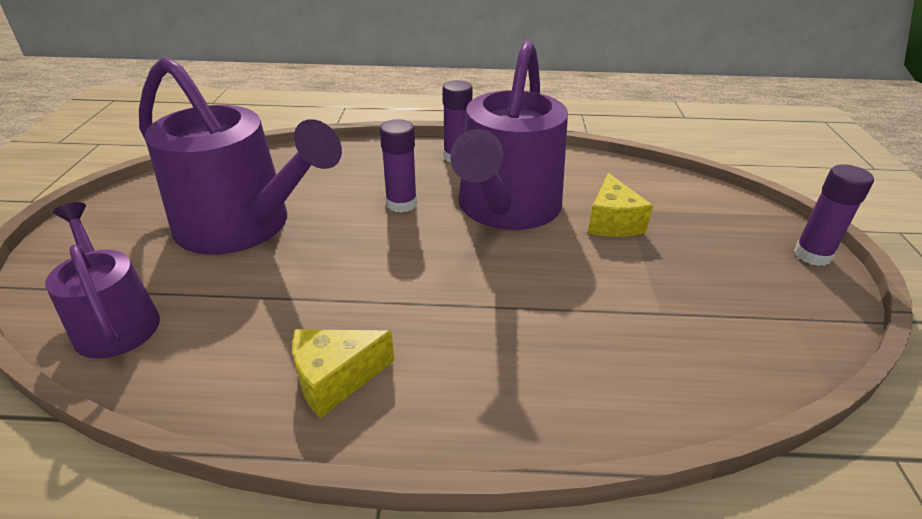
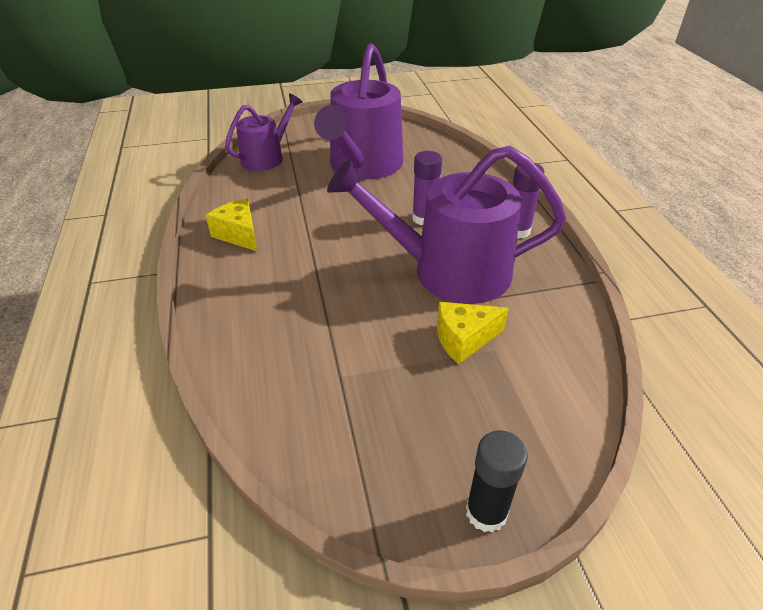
camera: 75 degrees right, 5 degrees up
purple glue stick [794,164,874,266] -> black glue stick [466,430,528,533]

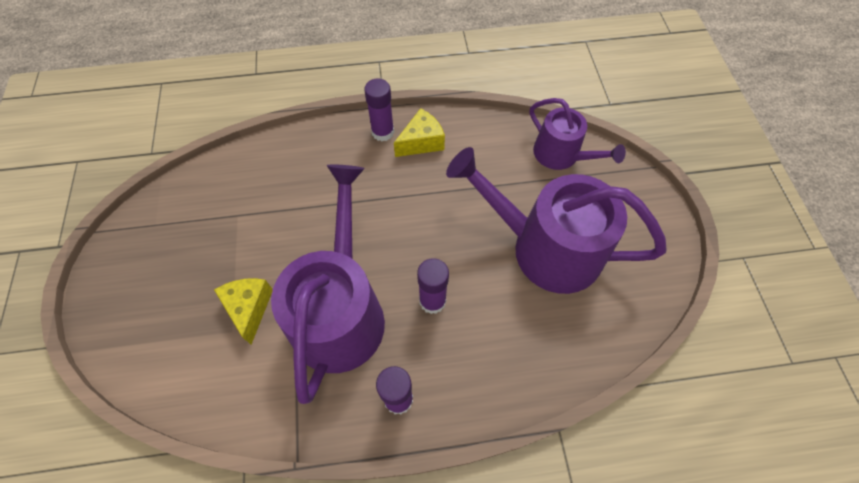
camera: 95 degrees right, 20 degrees up
black glue stick [466,430,528,533] -> none
none -> purple glue stick [364,78,394,141]

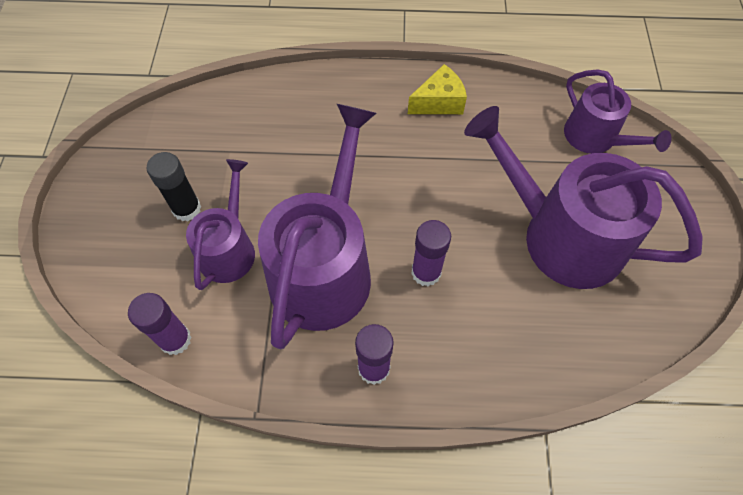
camera: 10 degrees right, 0 degrees up
yellow cheese [214,278,273,345] -> purple watering can [186,159,255,290]
purple glue stick [364,78,394,141] -> purple glue stick moved to [128,293,192,355]
none -> black glue stick [146,152,201,221]

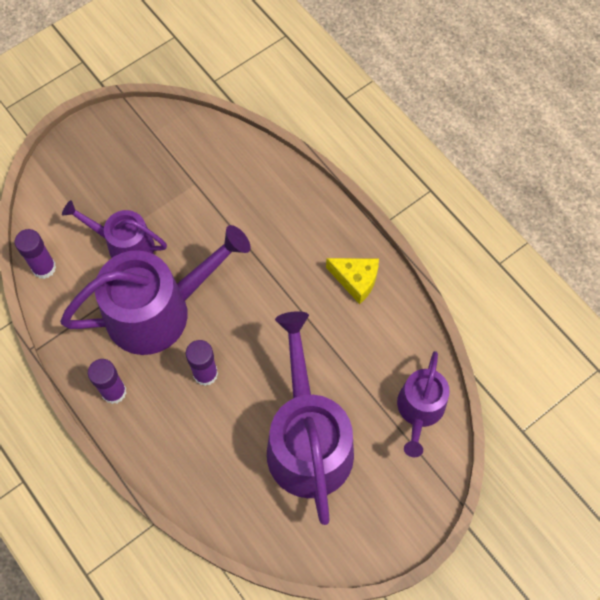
camera: 50 degrees right, 5 degrees up
black glue stick [146,152,201,221] -> none
purple watering can [186,159,255,290] -> purple watering can turned 135 degrees counterclockwise [62,200,167,258]

